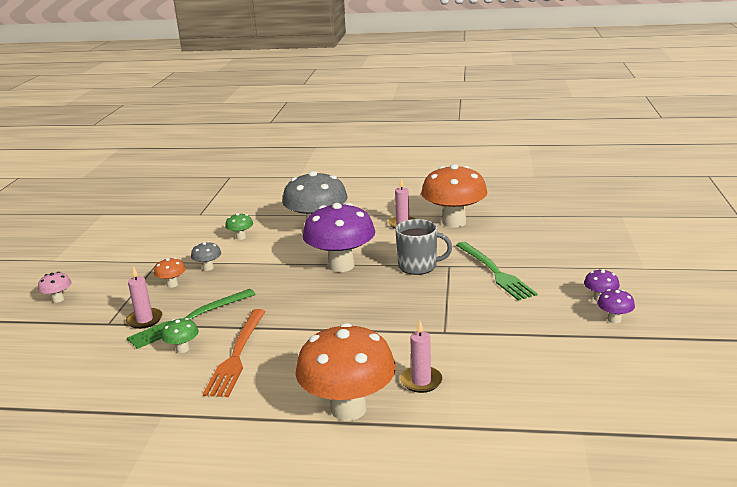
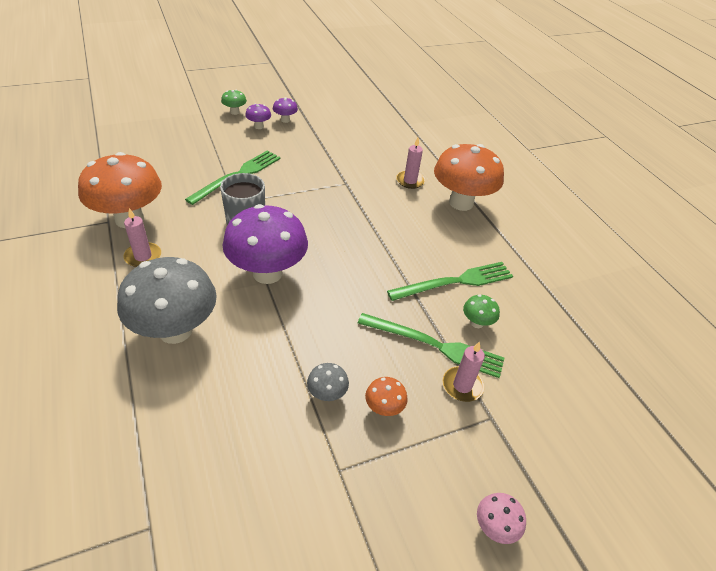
camera: 125 degrees left, 20 degrees up
orange fork [203,309,266,397] -> green fork [387,262,513,301]
green mushroom [225,213,253,240] -> green mushroom moved to [221,90,247,115]

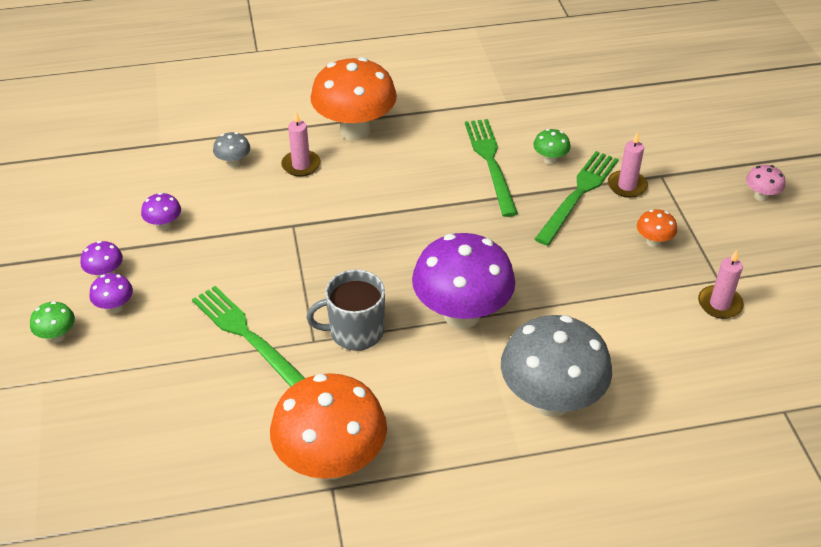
camera: 75 degrees left, 0 degrees up
pink candle [123,208,161,267] -> pink candle moved to [698,250,744,319]
grey mushroom [307,363,349,401] -> grey mushroom moved to [213,132,250,168]
none -> purple mushroom [141,193,181,231]

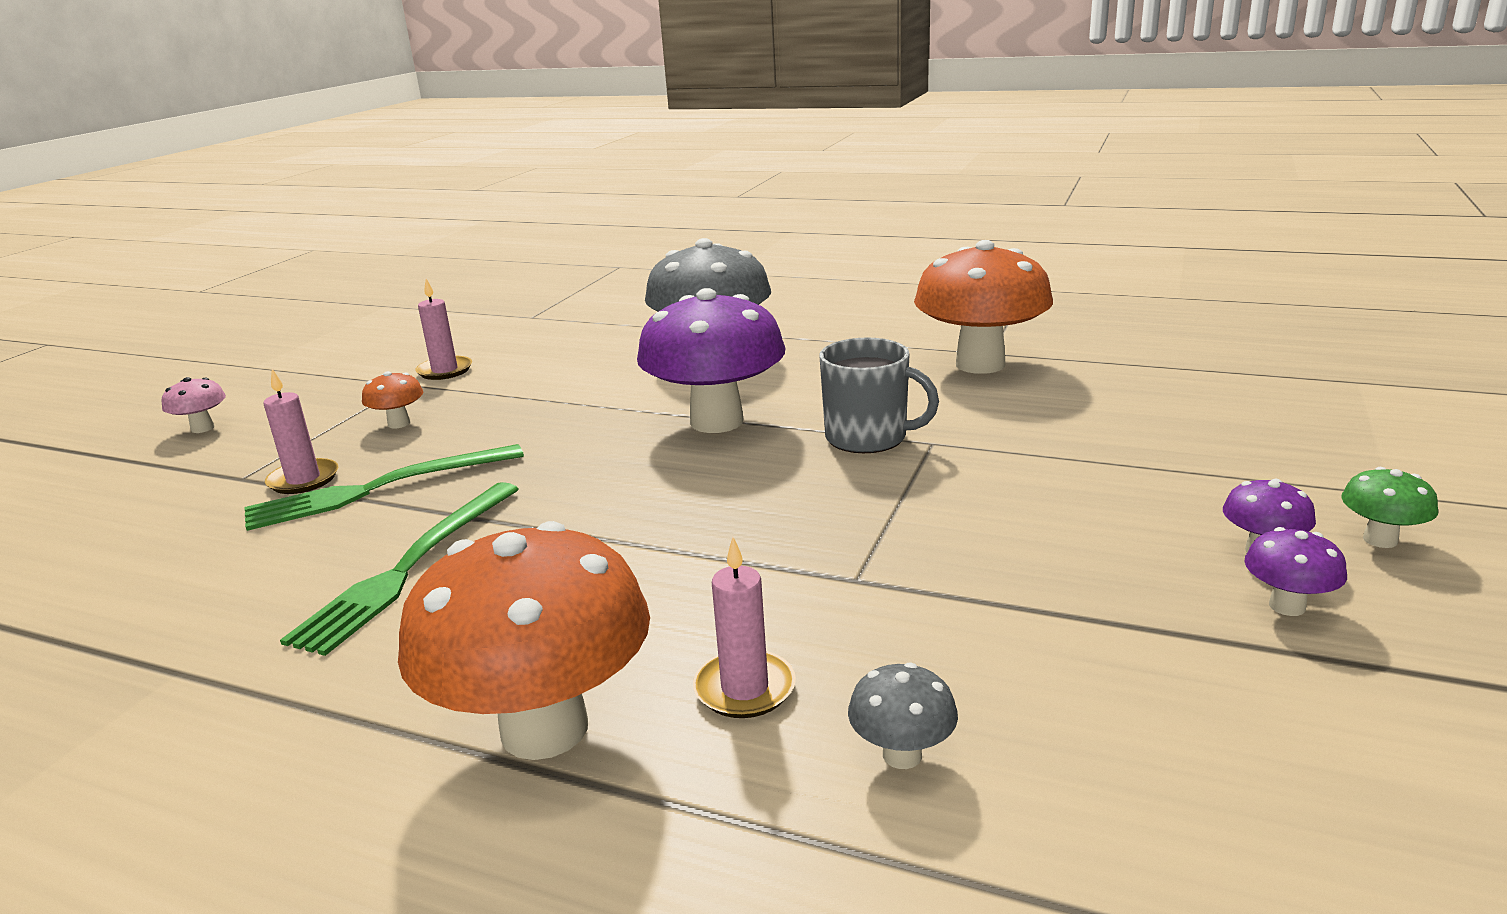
camera: 145 degrees left, 20 degrees down
purple mushroom [141,193,181,231] -> none
green fork [192,286,305,387] -> none
green mushroom [533,129,571,164] -> none

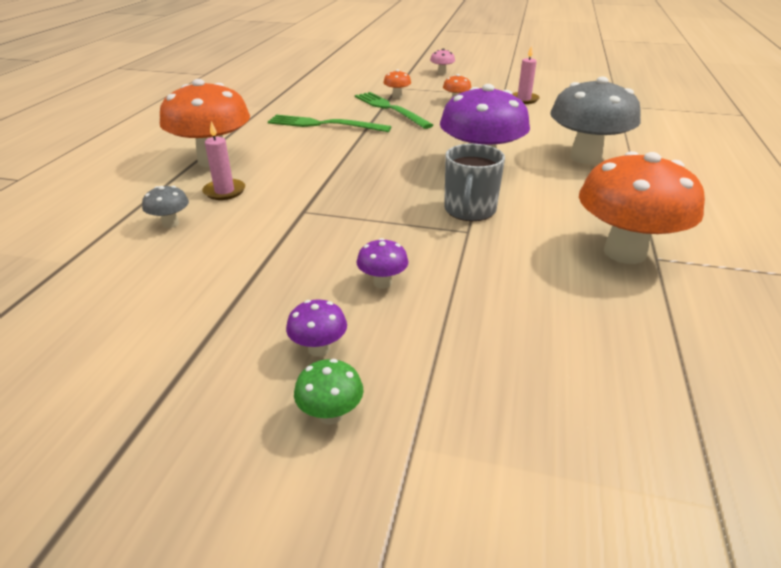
camera: 80 degrees right, 10 degrees up
pink candle [263,369,338,494] -> orange mushroom [383,69,411,98]
purple mushroom [1244,527,1347,616] -> purple mushroom moved to [357,238,409,289]

